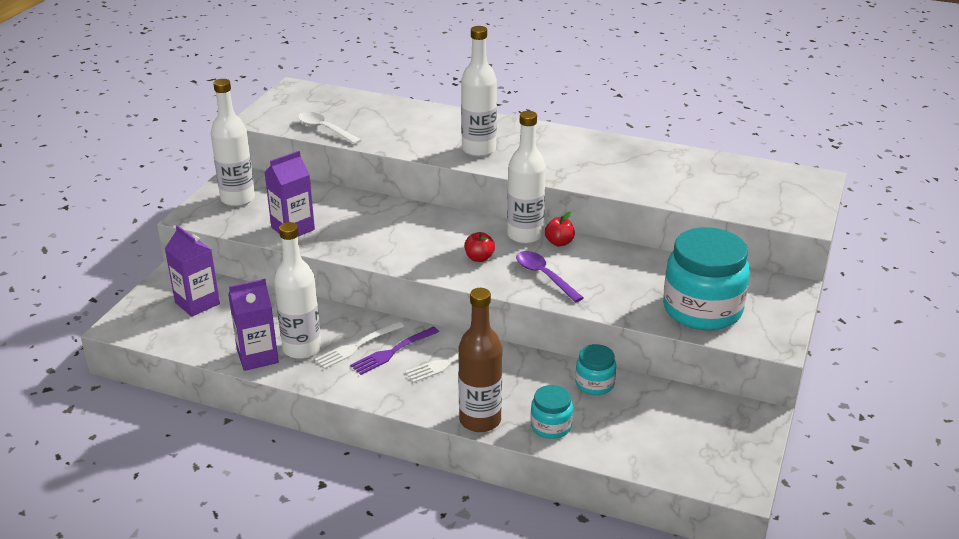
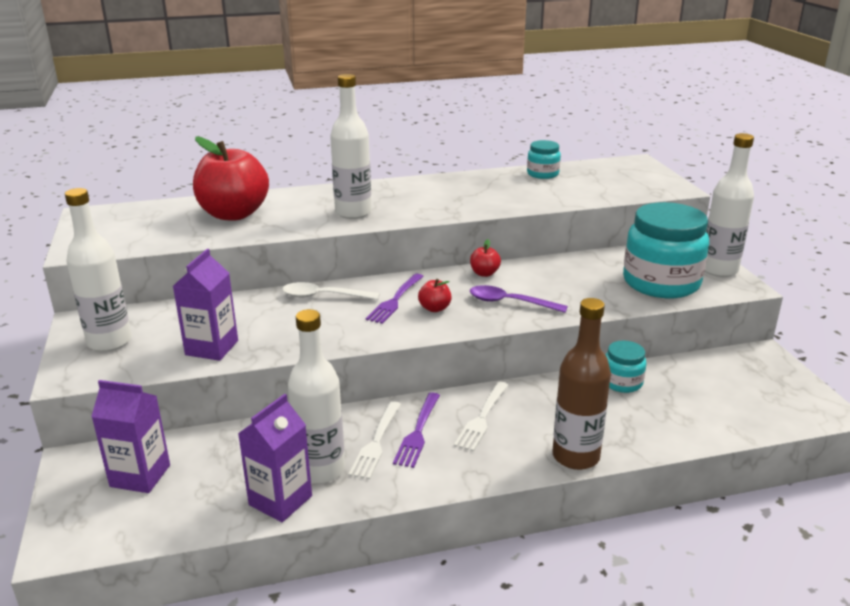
camera: 35 degrees left, 5 degrees down
white spoon [298,112,362,144] -> white spoon moved to [282,282,380,300]
white bottle [507,111,546,244] -> white bottle moved to [705,133,754,277]
turquoise jar [530,385,573,439] -> turquoise jar moved to [527,140,561,179]
none -> red apple [193,137,269,221]
none -> purple fork [366,274,424,324]

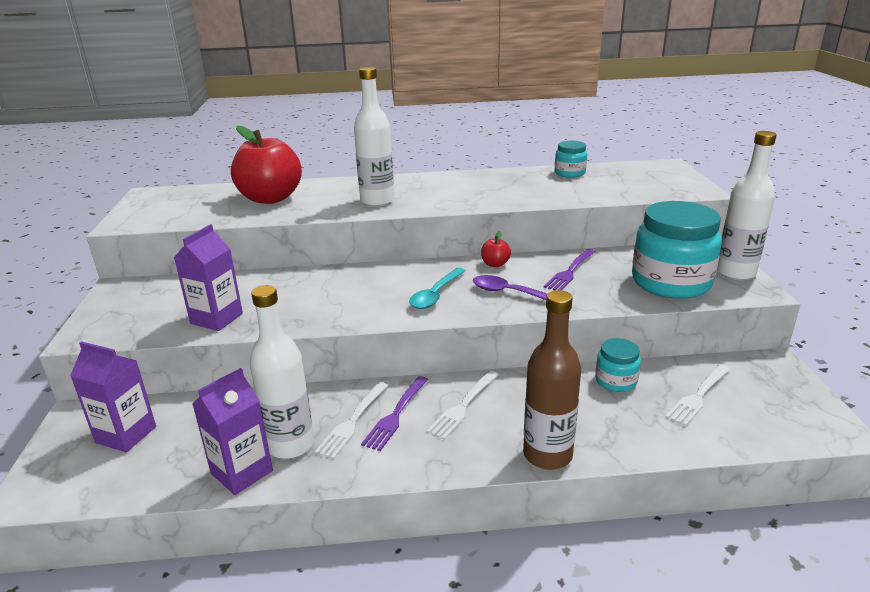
camera: 10 degrees right, 0 degrees up
white bottle [65,188,132,352] -> none
white spoon [282,282,380,300] -> none
purple fork [366,274,424,324] -> purple fork moved to [544,249,595,290]
red apple [418,279,452,312] -> turquoise spoon [409,268,466,309]
none -> white fork [665,364,730,426]

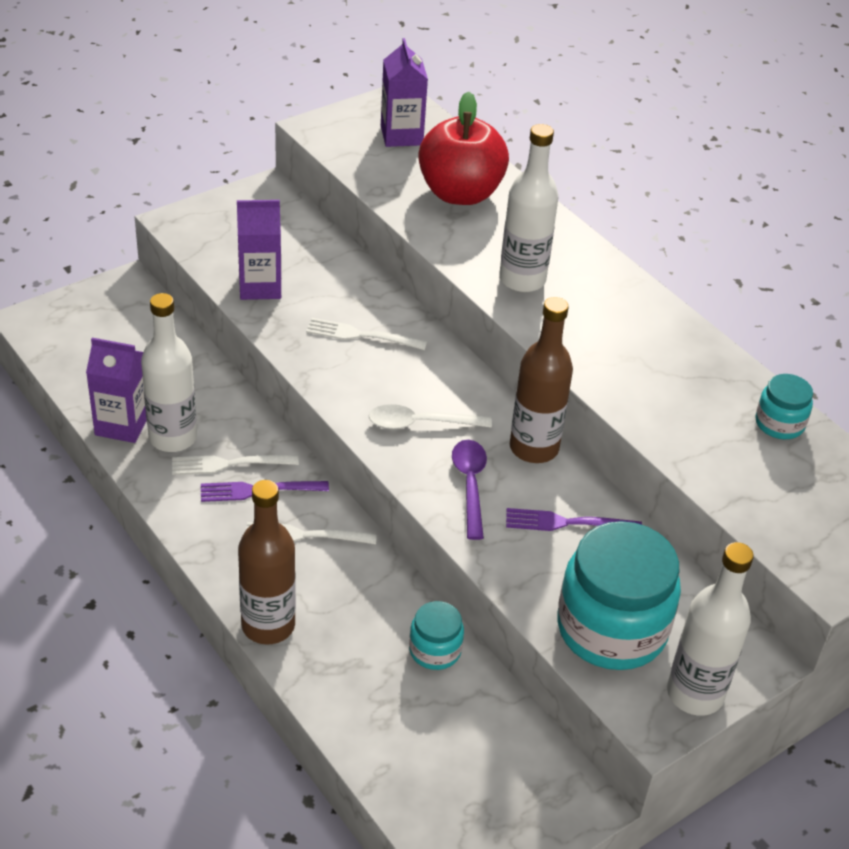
camera: 55 degrees right, 15 degrees up
purple carton [70,341,156,452] -> purple carton moved to [381,38,428,147]
turquoise spoon [409,268,466,309] -> white spoon [369,404,492,429]
red apple [481,231,511,267] -> brown bottle [510,297,573,463]
white fork [665,364,730,426] -> white fork moved to [306,318,427,350]

